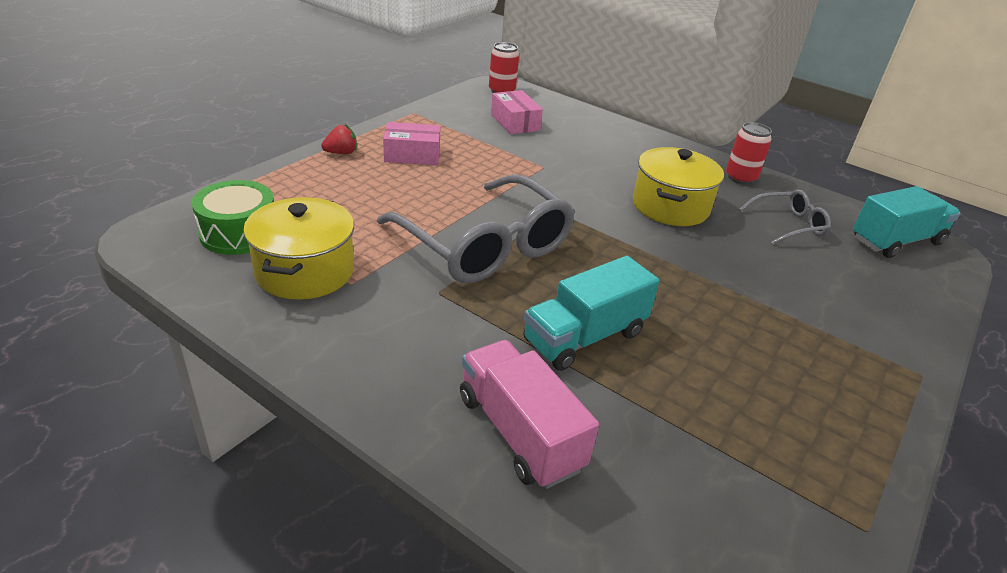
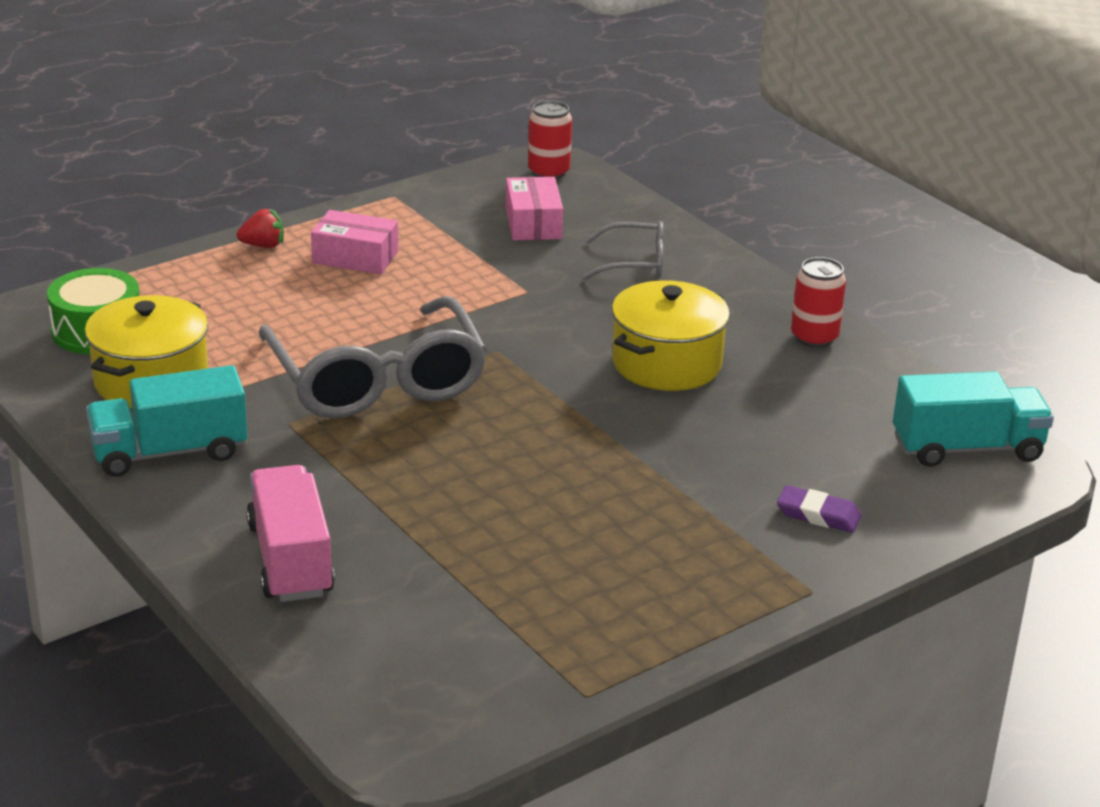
camera: 20 degrees right, 5 degrees down
turquoise truck [523,256,660,371] -> turquoise truck moved to [86,365,247,477]
grey glasses [739,190,831,245] -> grey glasses moved to [583,221,664,279]
none -> purple eraser [777,485,862,533]

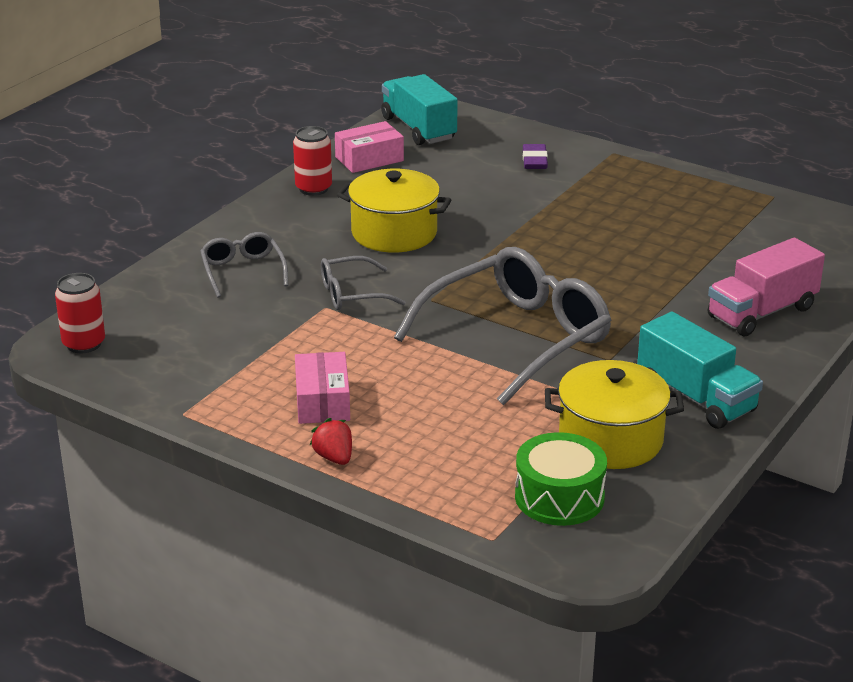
camera: 110 degrees left, 0 degrees up
pink box [506,177,563,240] -> pink box moved to [335,121,404,173]
none -> grey glasses [321,256,406,310]

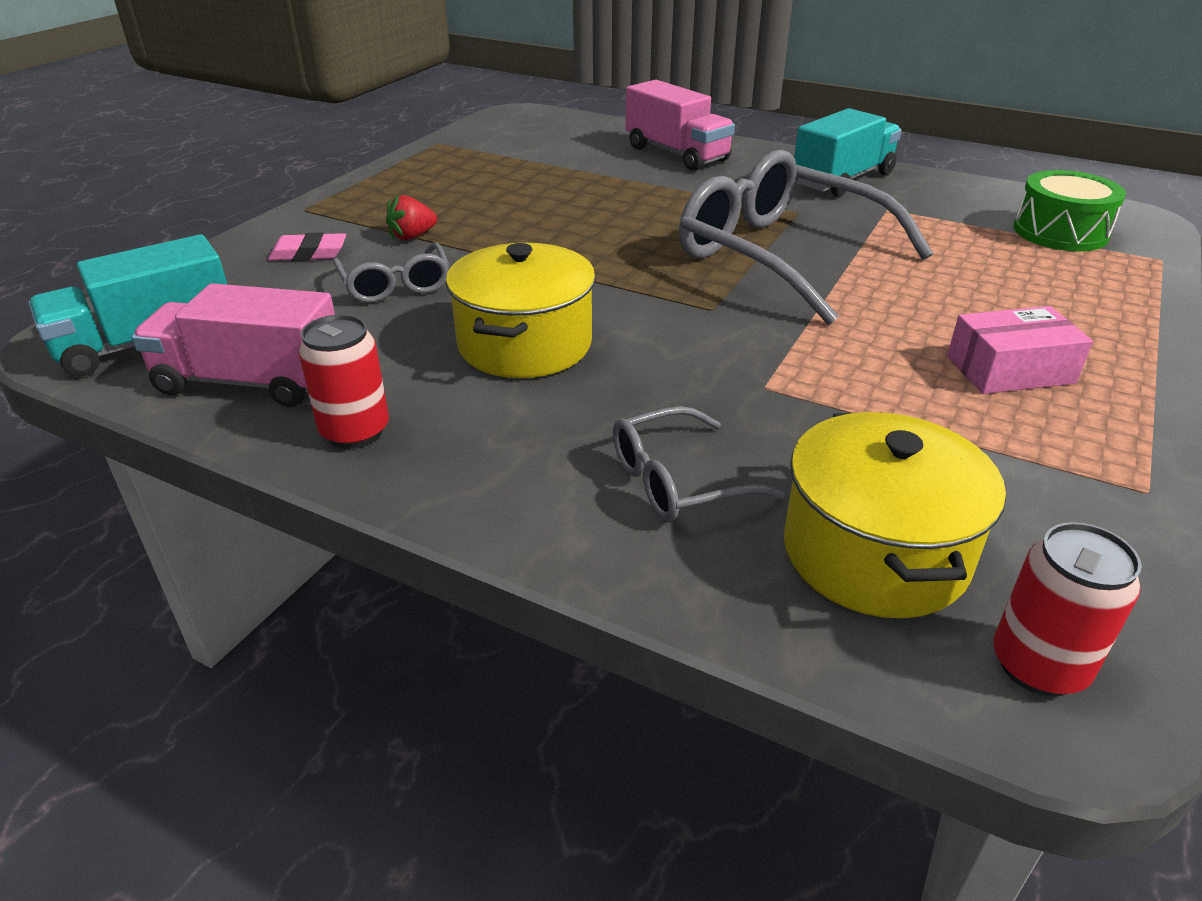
camera: 95 degrees left, 5 degrees up
red strawberry [310,418,352,465] -> red strawberry moved to [386,195,437,240]
grey glasses [321,256,406,310] -> grey glasses moved to [333,242,449,303]
pink box [335,121,404,173] -> pink truck [131,283,335,407]
purple eraser [523,144,548,169] -> pink eraser [268,232,346,261]
yellow pot [545,360,684,469] -> yellow pot moved to [784,412,1006,618]

